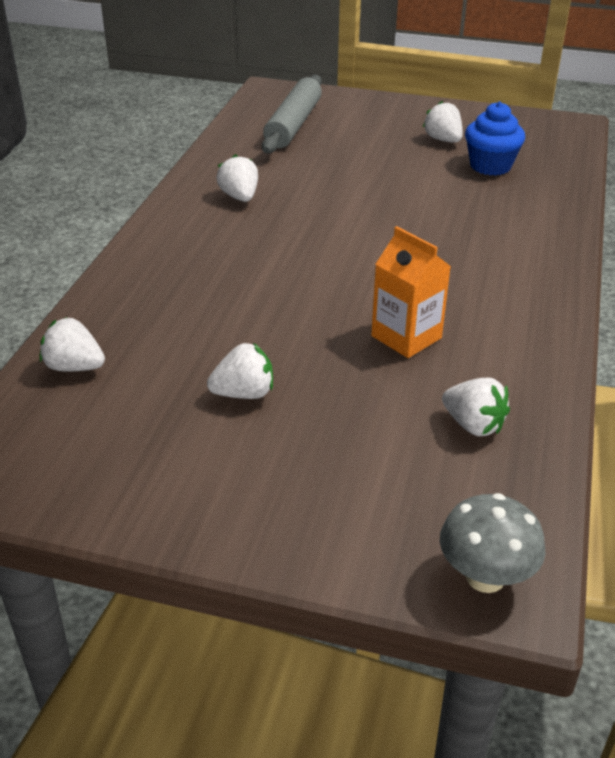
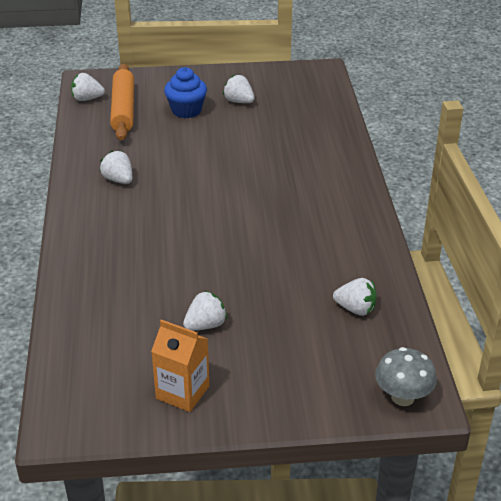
camera: 20 degrees left, 0 degrees up
white strawberry [40,317,105,372] -> white strawberry moved to [71,73,105,101]
grey rolling pin [262,74,322,154] -> orange rolling pin [110,64,134,141]
orange carton [371,226,451,358] -> orange carton moved to [151,320,209,412]
blue cupcake [465,102,525,176] -> blue cupcake moved to [164,67,207,118]

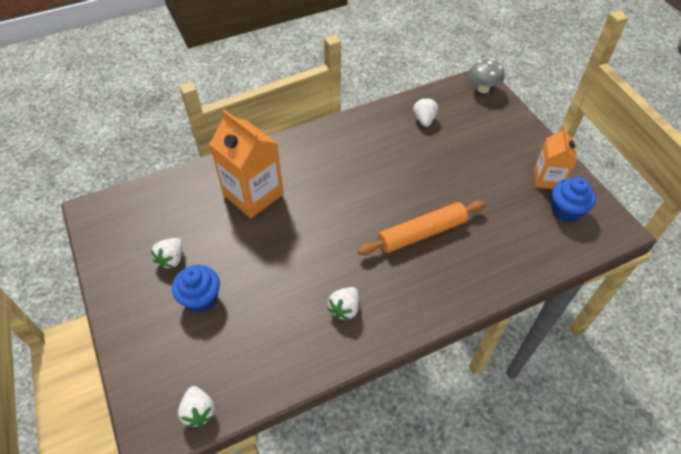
camera: 110 degrees left, 15 degrees up
orange rolling pin [110,64,134,141] -> orange rolling pin moved to [357,200,486,255]
white strawberry [183,291,227,331] -> none
none -> orange carton [210,109,284,219]
none -> blue cupcake [552,177,596,222]

